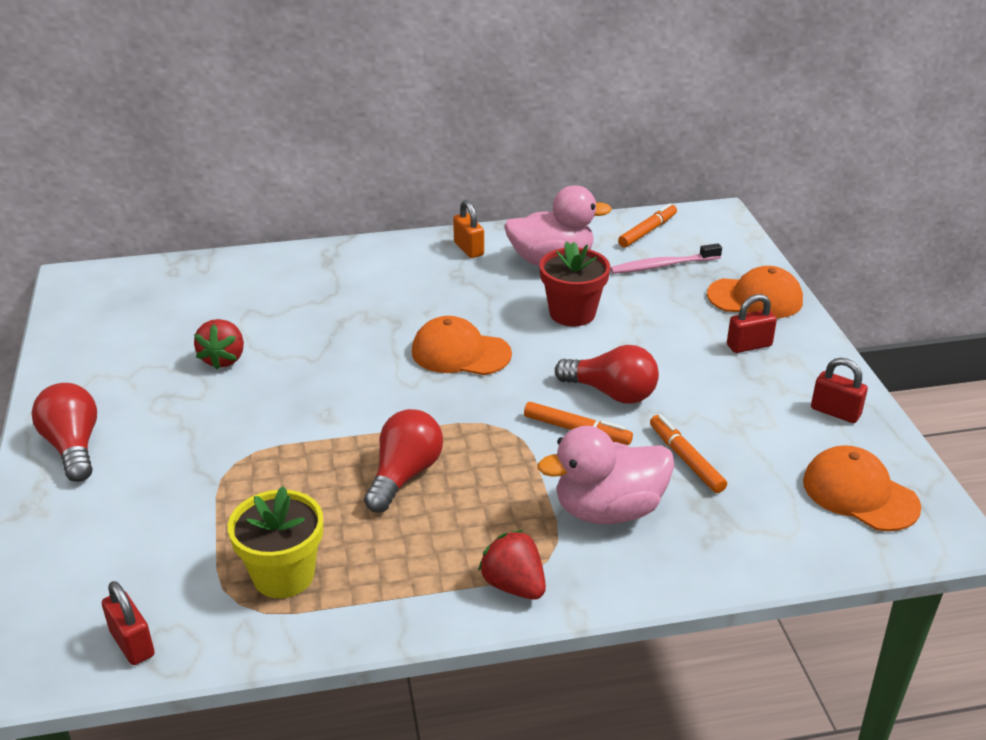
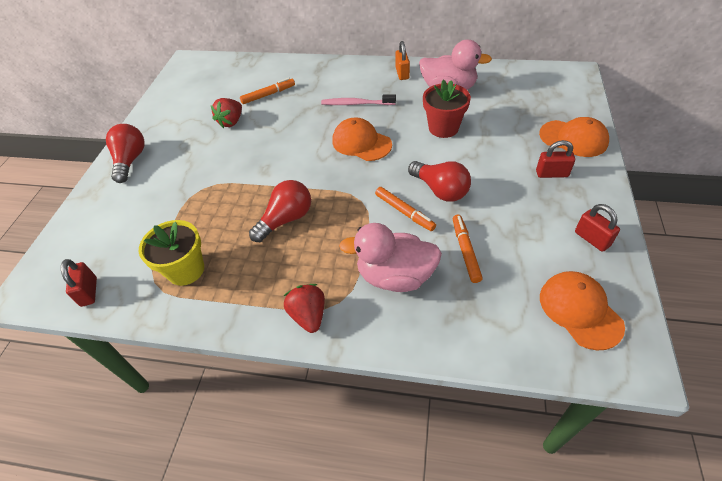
camera: 25 degrees right, 15 degrees up
pink toothbrush [610,243,722,274] -> pink toothbrush moved to [321,94,396,105]
orange marker [618,203,677,248] -> orange marker moved to [240,78,295,104]

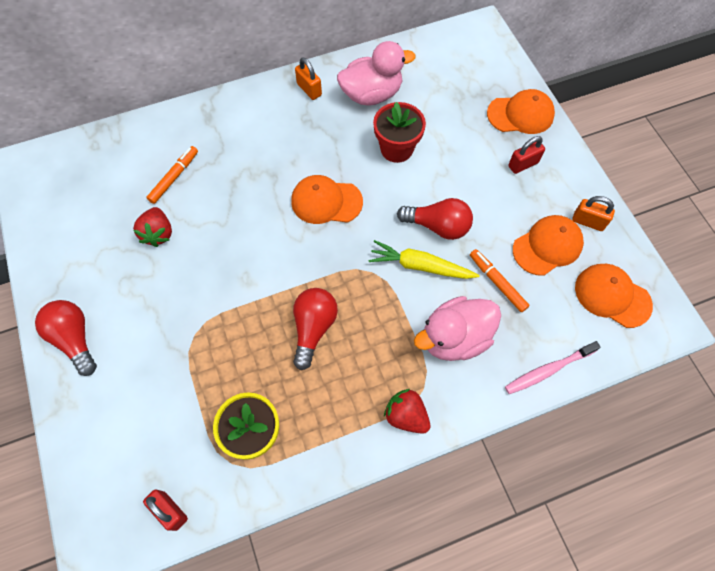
camera: 35 degrees left, 15 degrees up
pink toothbrush [321,94,396,105] -> pink toothbrush moved to [505,341,600,394]
orange marker [375,187,436,231] -> yellow carrot [368,240,480,279]
red padlock [575,204,620,252] -> orange padlock [572,196,615,231]
none -> orange cap [513,215,584,276]

